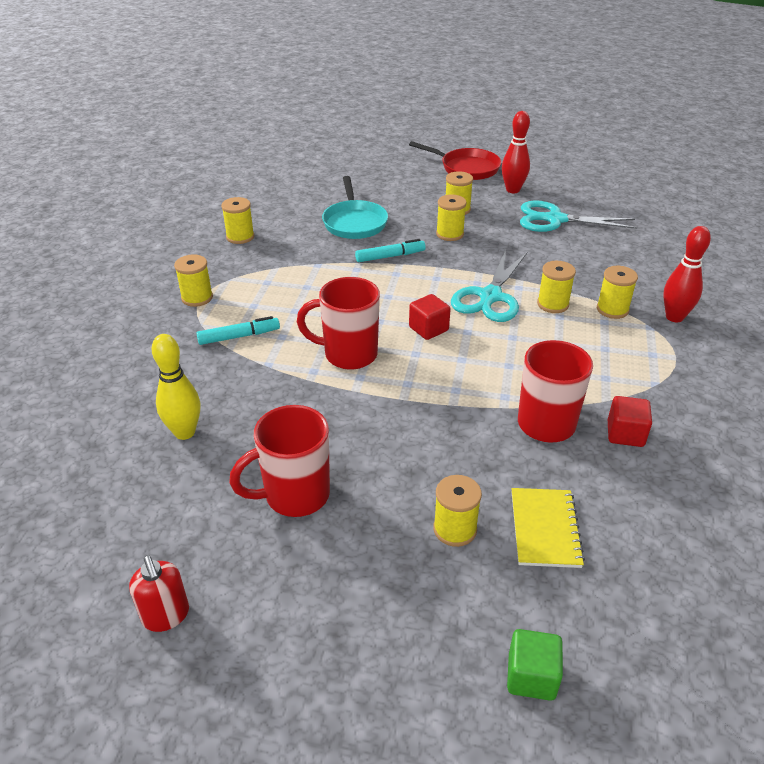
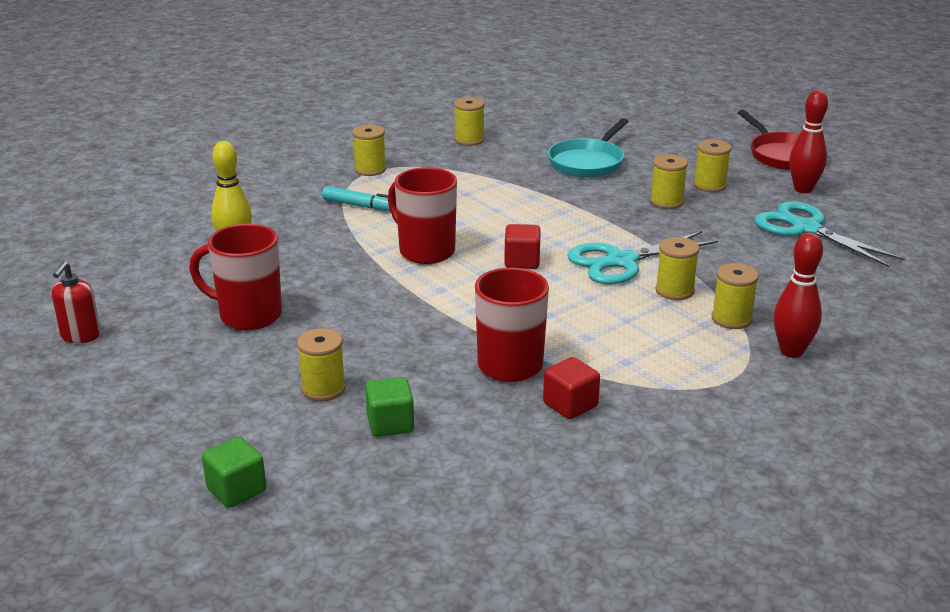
camera: 40 degrees right, 10 degrees down
turquoise marker [355,239,426,262] -> none
yellow notebook [511,488,585,568] -> green cube [365,377,414,437]

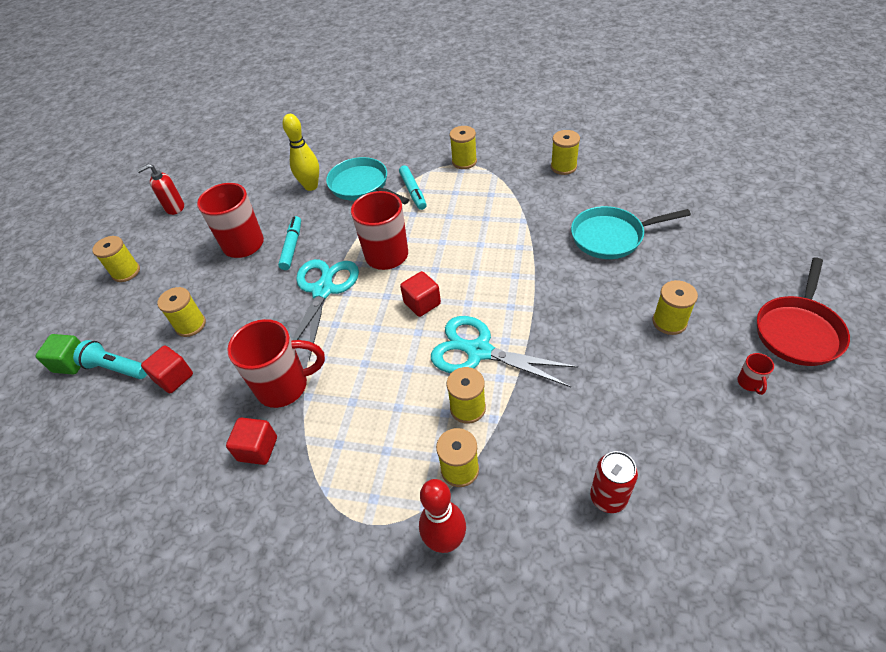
camera: 55 degrees right, 20 degrees up
green cube [365,377,414,437] -> red cube [141,346,193,393]
yellow spool [650,154,688,209] -> yellow spool moved to [92,236,140,282]
turquoise scissors [754,201,905,267] -> turquoise scissors moved to [293,259,359,360]
red bowling pin [789,90,828,193] -> red mug [737,353,774,395]
none -> turquoise flashlight [73,340,147,379]
none -> turquoise marker [278,216,301,270]
none -> turquoise pan [326,157,409,205]
none -> red can [590,451,638,513]

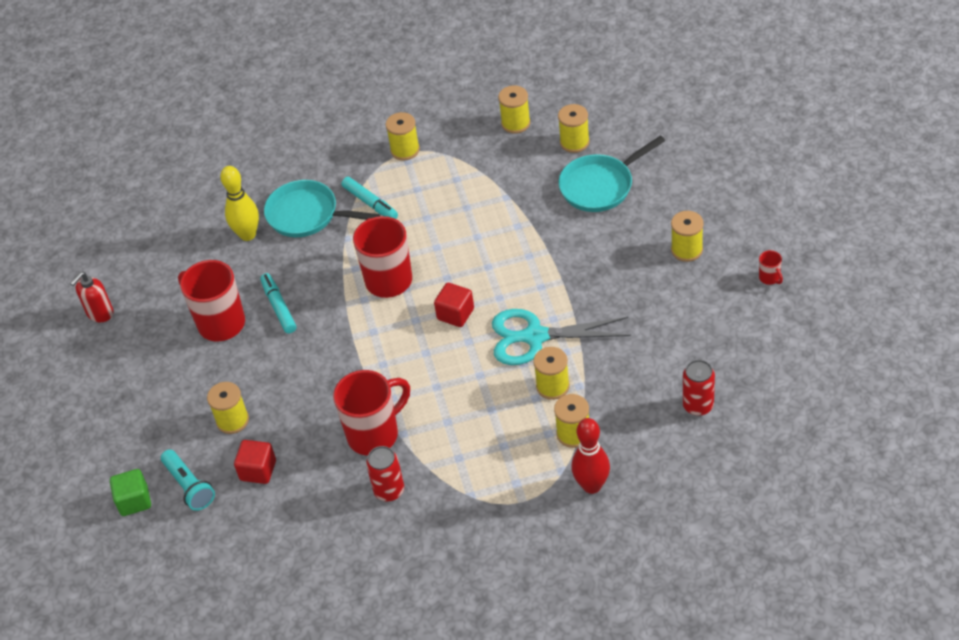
camera: 25 degrees left, 0 degrees up
turquoise flashlight [73,340,147,379] -> turquoise flashlight turned 120 degrees counterclockwise [161,449,215,511]
yellow spool [92,236,140,282] -> yellow spool moved to [558,104,590,153]
red cube [226,417,277,465] -> red can [366,446,404,501]
turquoise scissors [293,259,359,360] -> none
red pan [757,258,850,366] -> none

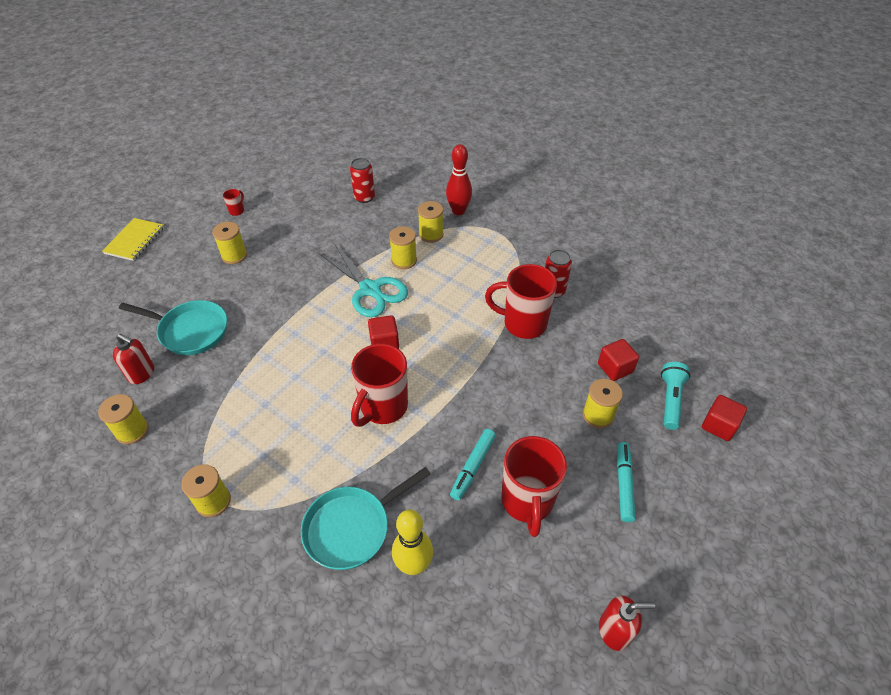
camera: 135 degrees left, 0 degrees up
green cube [110,469,151,516] -> red cube [702,395,747,441]
turquoise pan [264,180,380,237] -> turquoise pan turned 75 degrees clockwise [301,467,431,570]
turquoise marker [342,177,398,219] -> turquoise marker moved to [617,442,636,522]
yellow spool [558,104,590,153] -> red soap dispenser [113,334,154,384]
none -> yellow notebook [102,218,164,261]

